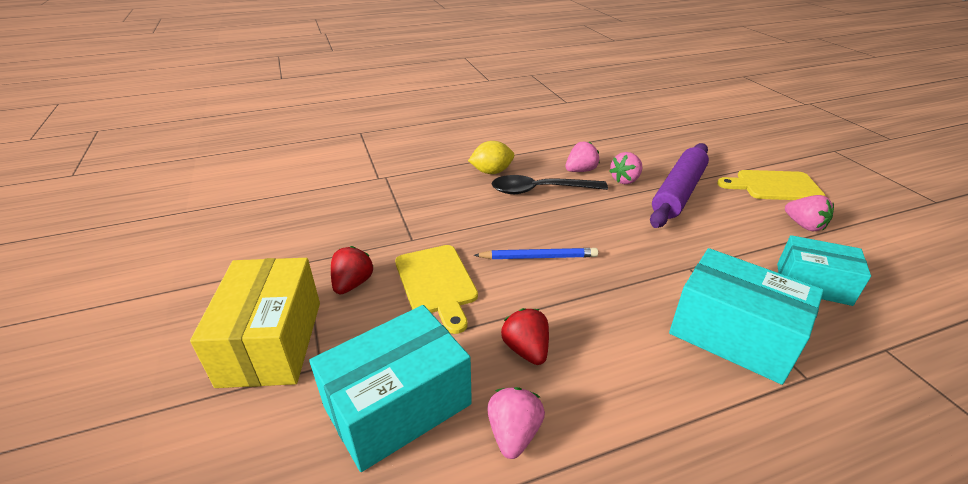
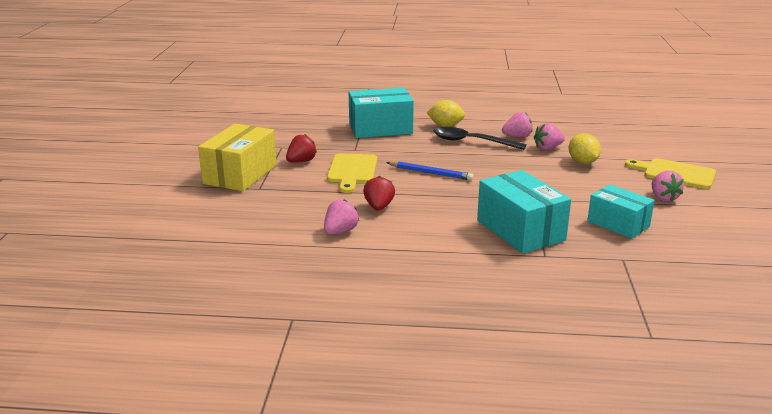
camera: 25 degrees right, 10 degrees down
turquoise box [309,305,472,472] -> turquoise box moved to [349,88,414,138]
purple rolling pin [650,143,709,228] -> yellow lemon [569,133,601,164]

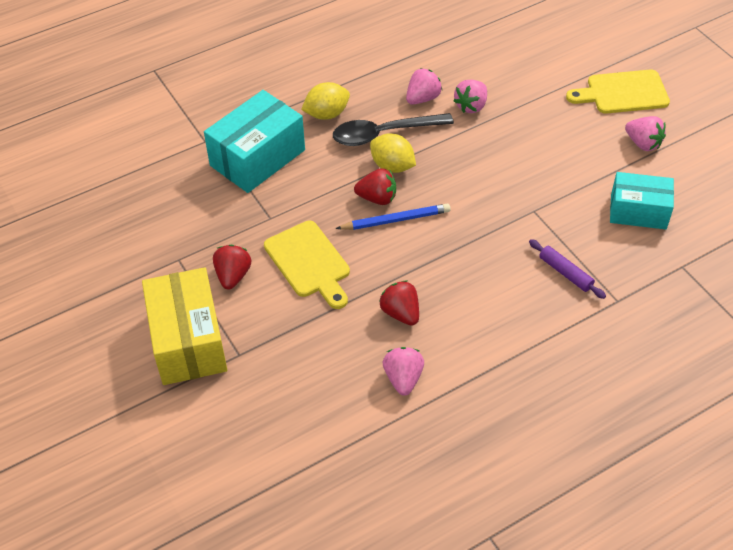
camera: 35 degrees left, 25 degrees up
turquoise box [477,170,571,254] -> purple rolling pin [529,239,606,299]
yellow lemon [569,133,601,164] -> yellow lemon moved to [370,133,416,173]
none -> red strawberry [354,168,396,205]

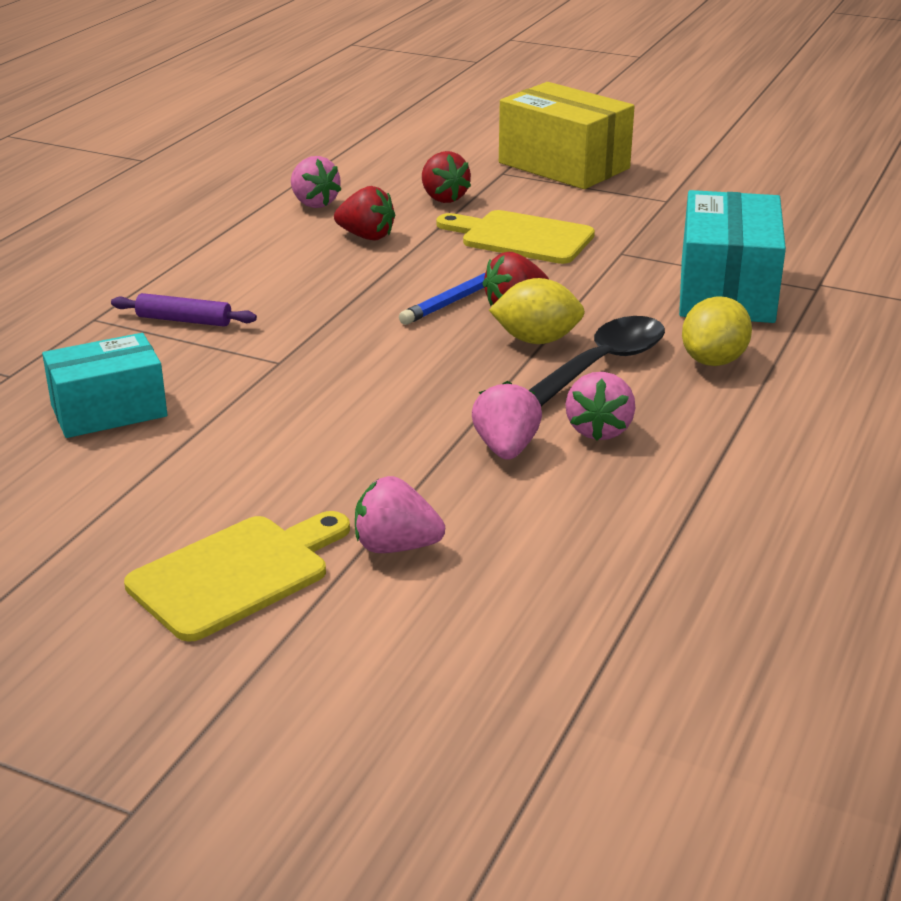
camera: 145 degrees right, 20 degrees down
red strawberry [213,245,251,290] -> red strawberry moved to [422,151,471,203]
pink strawberry [625,116,666,151] -> pink strawberry moved to [355,476,445,553]

